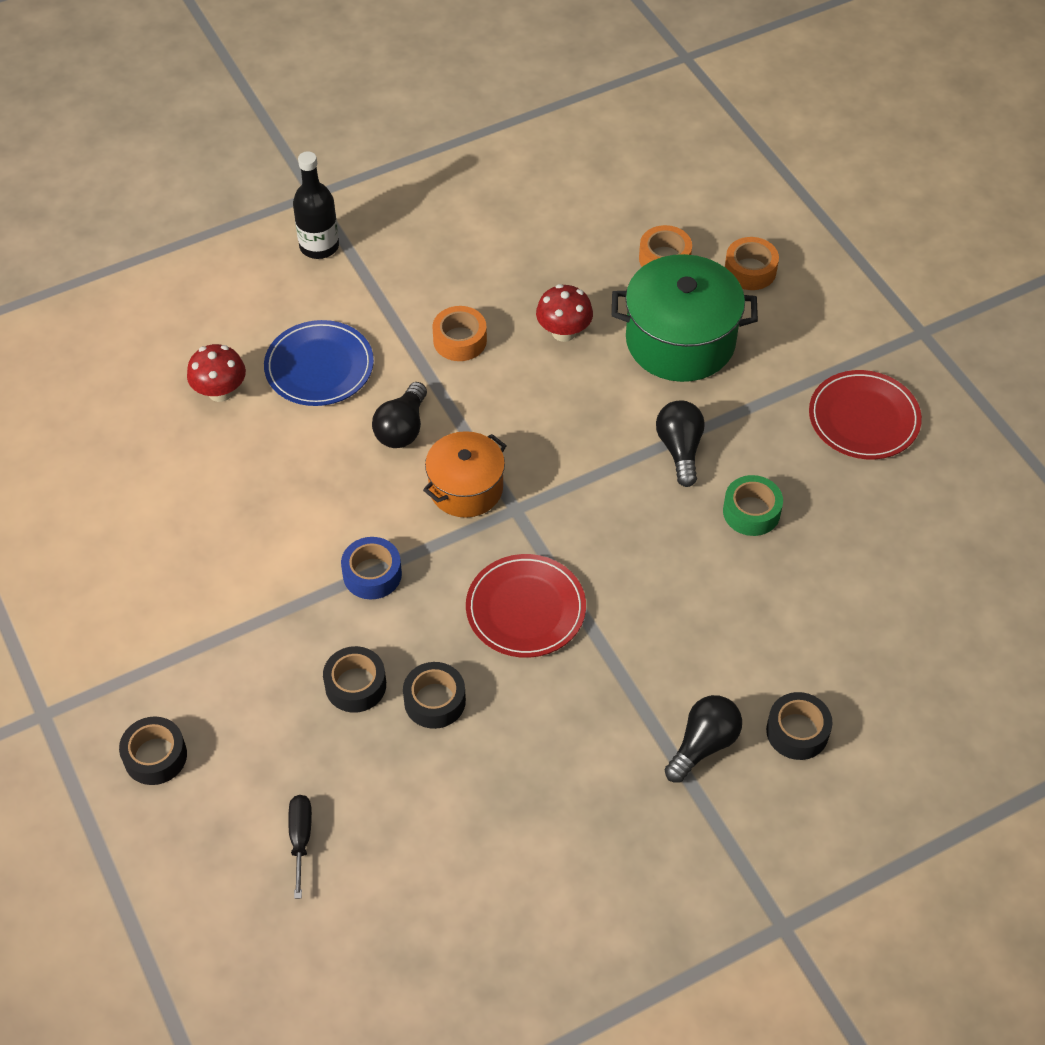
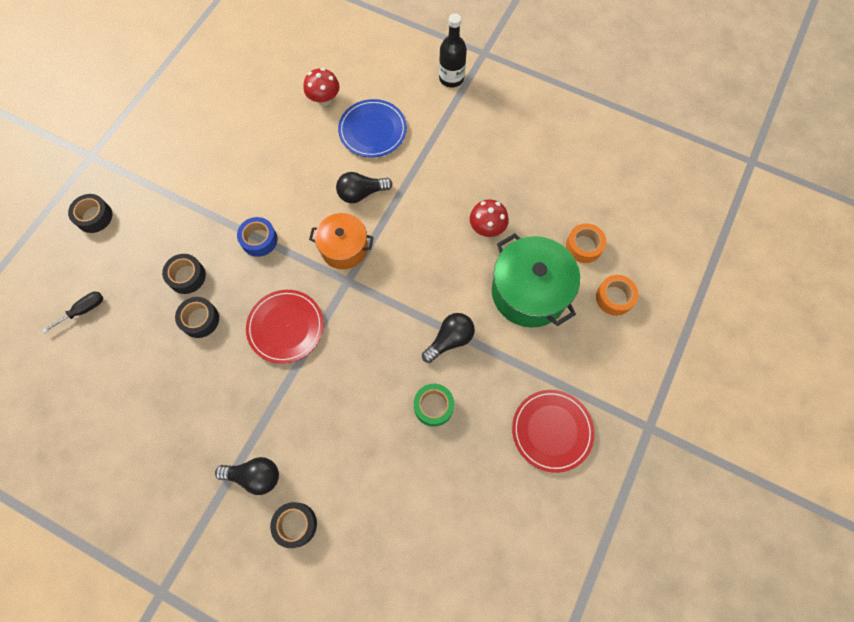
camera: 55 degrees right, 15 degrees up
orange tape [433,306,487,361] -> none

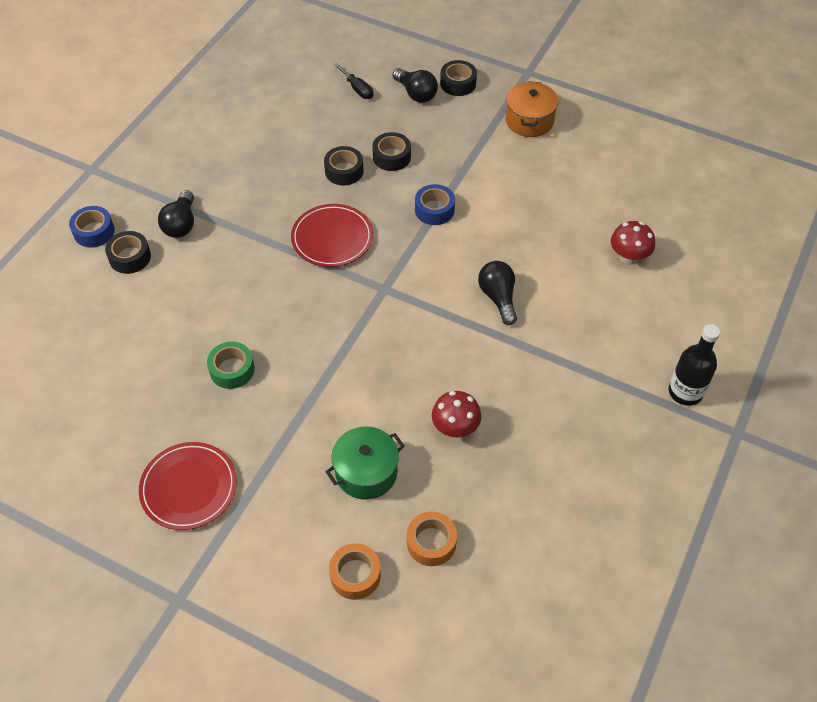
camera: 90 degrees right, 15 degrees down
orange pot [309,213,374,269] -> orange pot moved to [506,81,558,137]
blue plate [338,99,407,158] -> none
black light bulb [422,313,475,363] -> black light bulb moved to [393,68,438,103]
green pot [492,233,580,328] -> green pot [326,426,404,500], size x0.64
none -> blue tape [69,206,115,248]

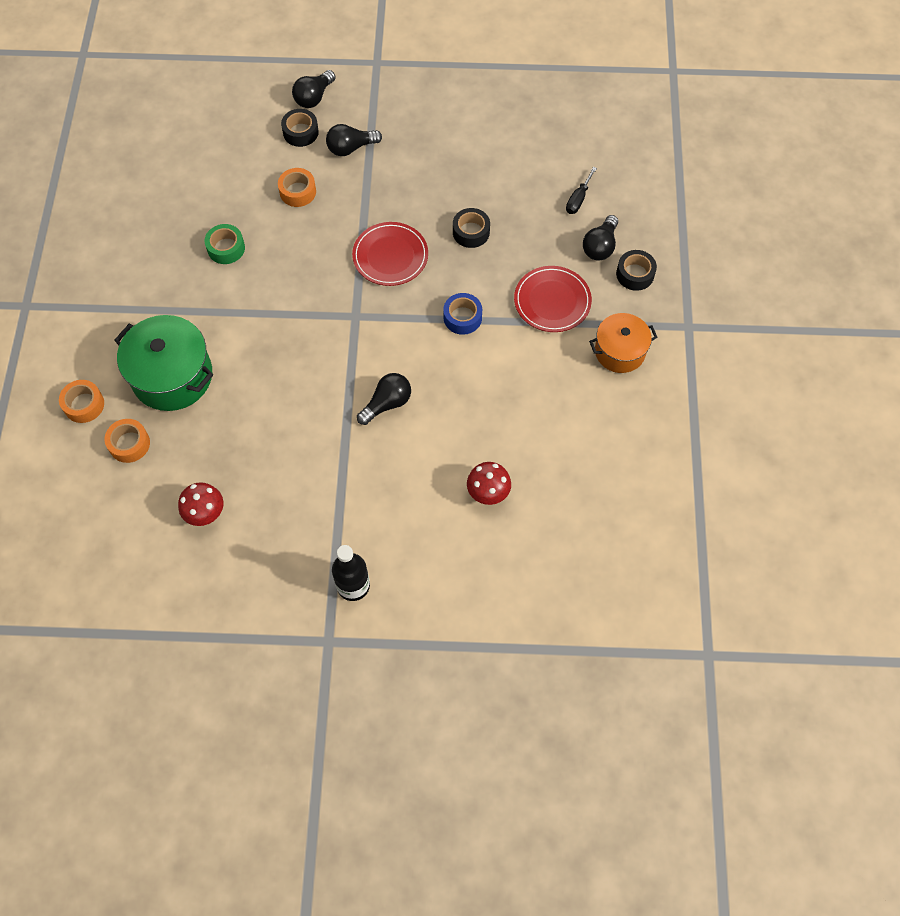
camera: 65 degrees right, 10 degrees up
blue tape [69,206,115,248] -> black light bulb [292,70,336,108]
red plate [139,442,237,530] -> red plate moved to [514,266,592,332]
green pot [326,426,404,500] -> green pot [114,315,213,411], size x1.57
black tape [372,132,411,171] -> none
red mushroom [432,391,481,438] -> red mushroom moved to [178,482,223,526]
none -> orange tape [278,168,316,207]

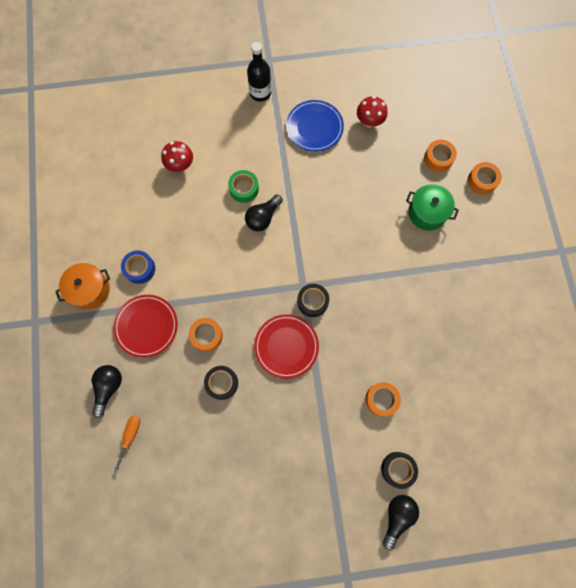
camera: 170 degrees right, 10 degrees up
green pot [114,315,213,411] -> green pot [406,184,459,231], size x0.64
green tape [204,224,245,264] -> green tape moved to [228,170,259,203]
black light bulb [326,124,382,156] -> none
blue tape [443,293,482,335] -> blue tape moved to [121,250,155,284]
black screwdriver [566,167,597,214] -> orange screwdriver [114,416,140,473]
black tape [616,250,657,291] -> black tape moved to [297,284,329,317]
none -> orange tape [189,318,223,352]
none -> blue plate [286,100,344,152]

